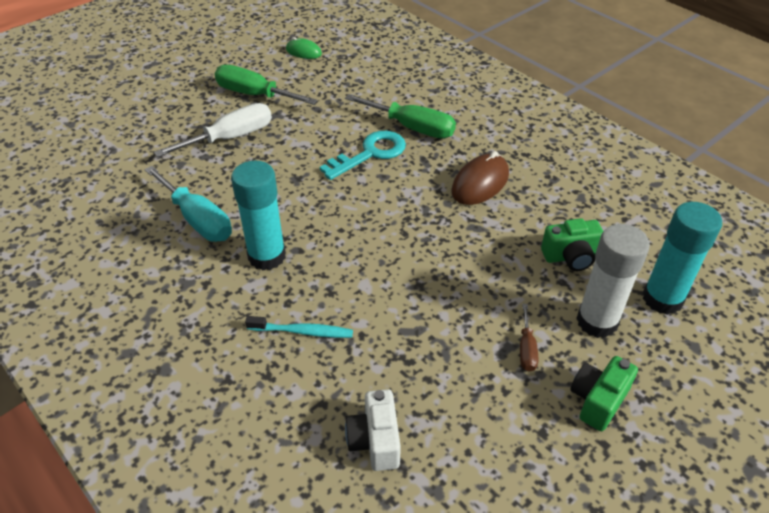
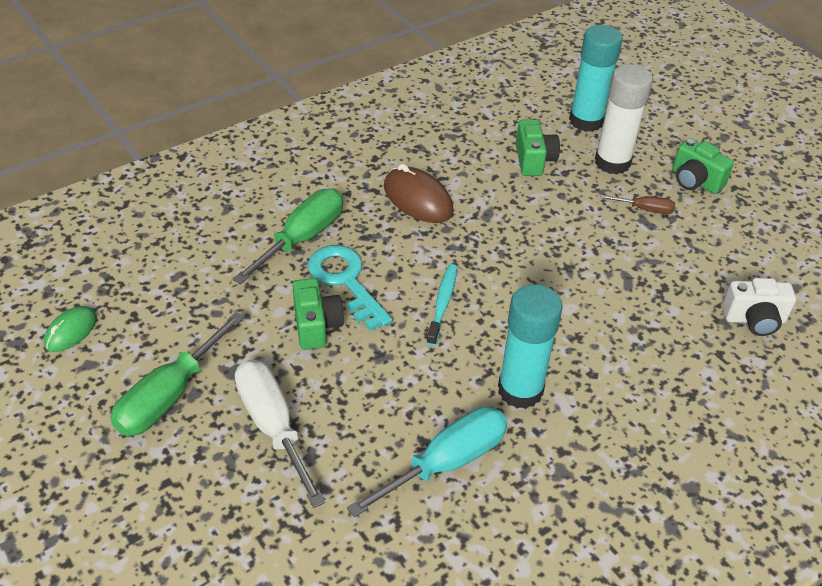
camera: 85 degrees left, 0 degrees up
turquoise toothbrush [245,316,353,338] -> turquoise toothbrush moved to [426,264,457,346]
none -> green camera [292,278,344,350]

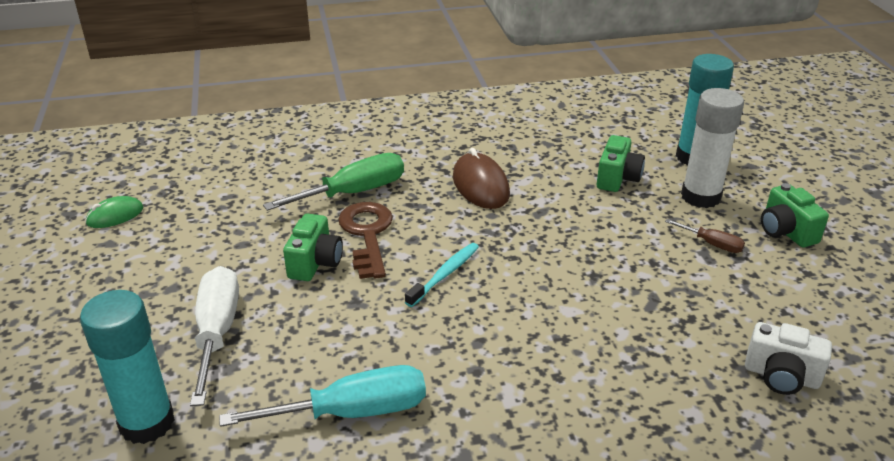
camera: 25 degrees right, 10 degrees down
green screwdriver [111,312,245,436] -> none
turquoise key [308,245,392,331] -> brown key [338,202,393,279]
turquoise glue stick [498,284,563,409] -> turquoise glue stick moved to [80,290,175,444]

